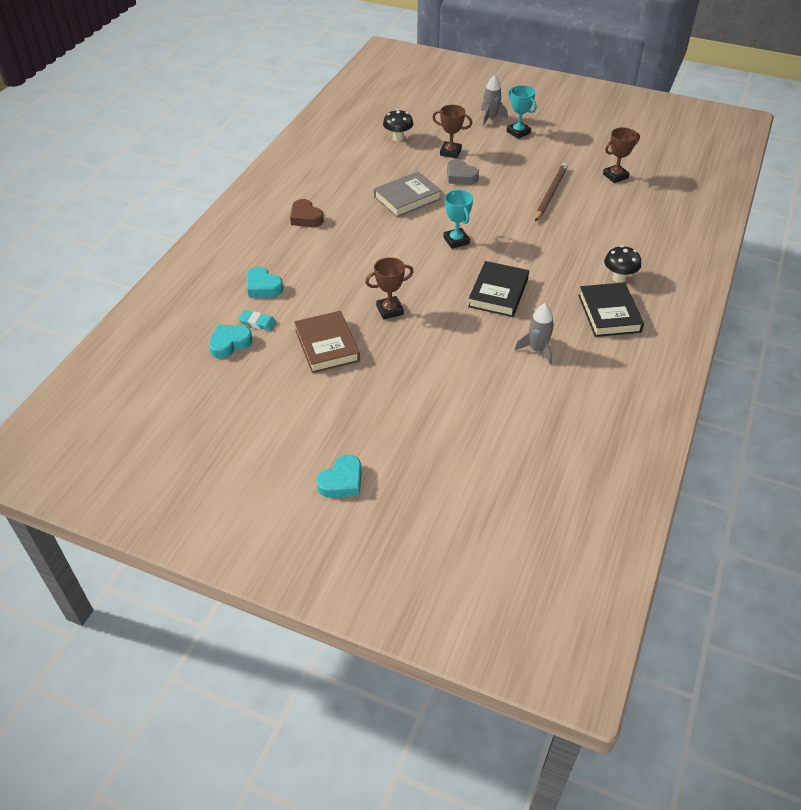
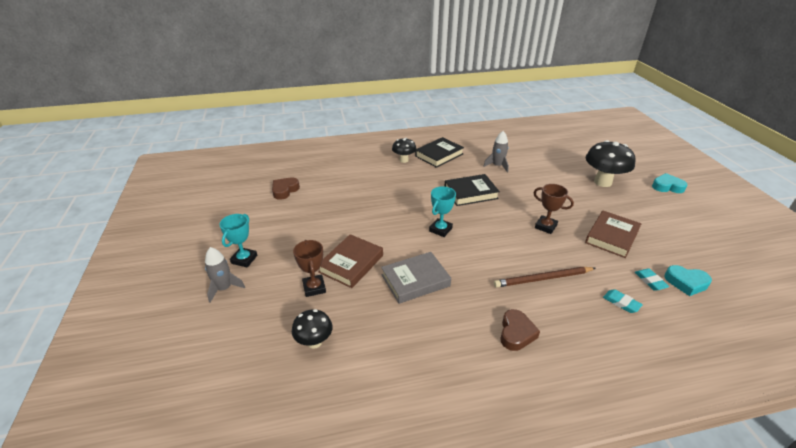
camera: 125 degrees left, 10 degrees down
turquoise heart [247,267,283,297] -> turquoise eraser [603,289,643,313]
grey book [374,171,441,217] -> grey book turned 45 degrees counterclockwise [381,252,451,304]
grey heart [447,159,479,185] -> brown book [318,234,383,288]
brown pencil [535,163,568,221] -> brown pencil moved to [494,267,596,287]
brown trophy [603,127,640,183] -> brown heart [272,177,300,200]
none -> black mushroom [586,140,635,187]

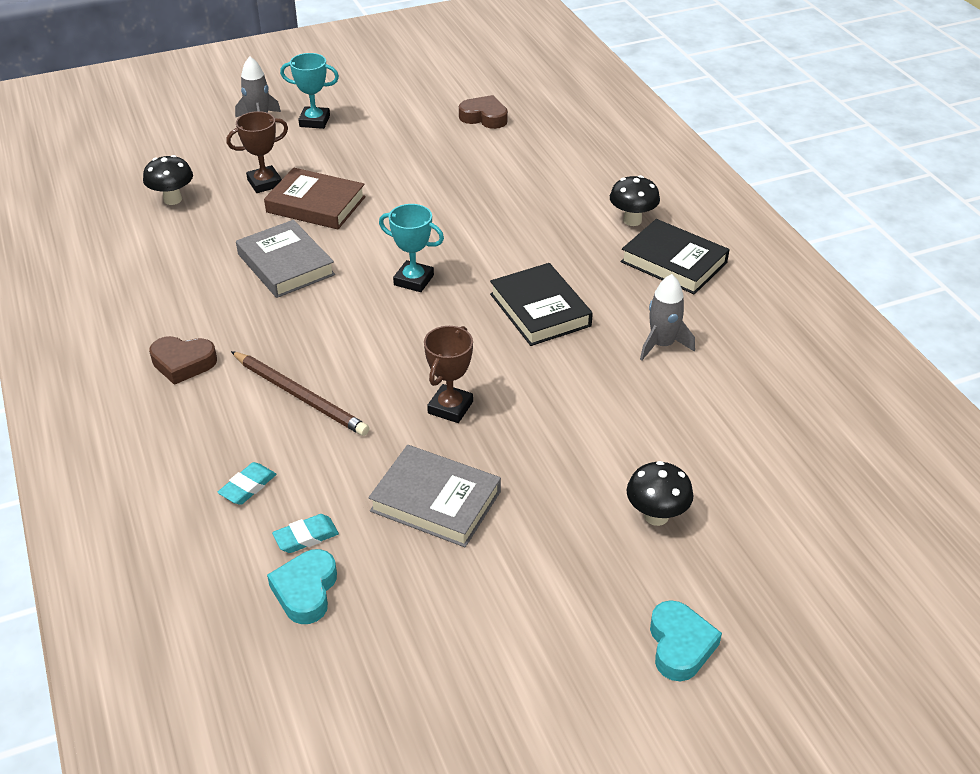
camera: 80 degrees right, 5 degrees up
brown pencil [494,267,596,287] -> brown pencil turned 150 degrees clockwise [231,351,369,436]
brown book [585,211,641,258] -> grey book [368,445,501,547]
black mushroom [586,140,635,187] -> black mushroom [627,461,694,526], size x0.58

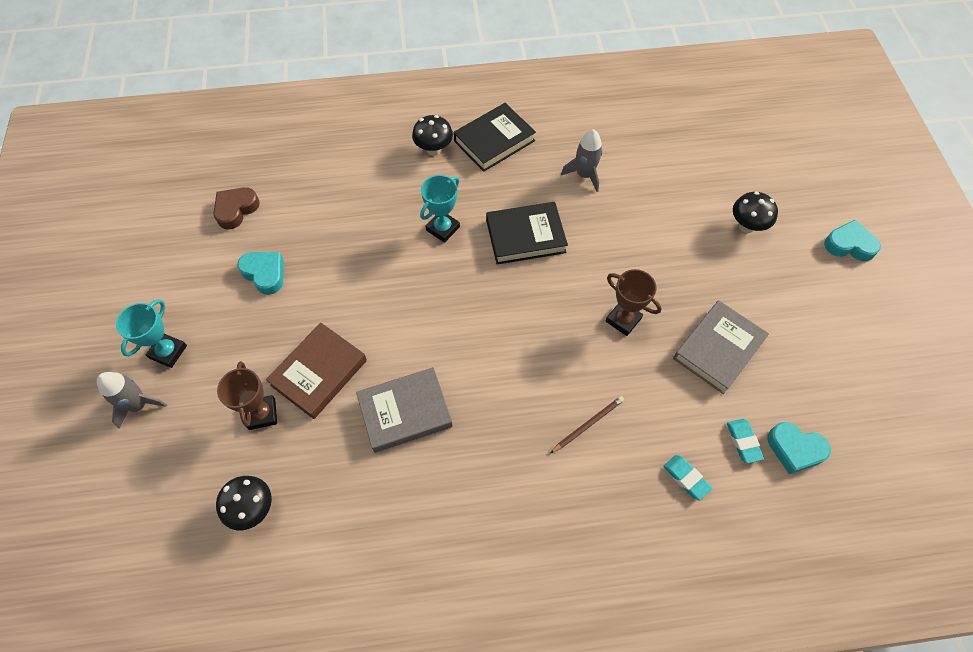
camera: 75 degrees left, 20 degrees up
brown heart [149,336,217,385] -> none
brown pencil [231,351,369,436] -> brown pencil [550,396,624,453], size x0.60
turquoise trophy [379,204,444,292] -> turquoise trophy moved to [420,175,460,243]
none -> turquoise heart [237,252,283,295]

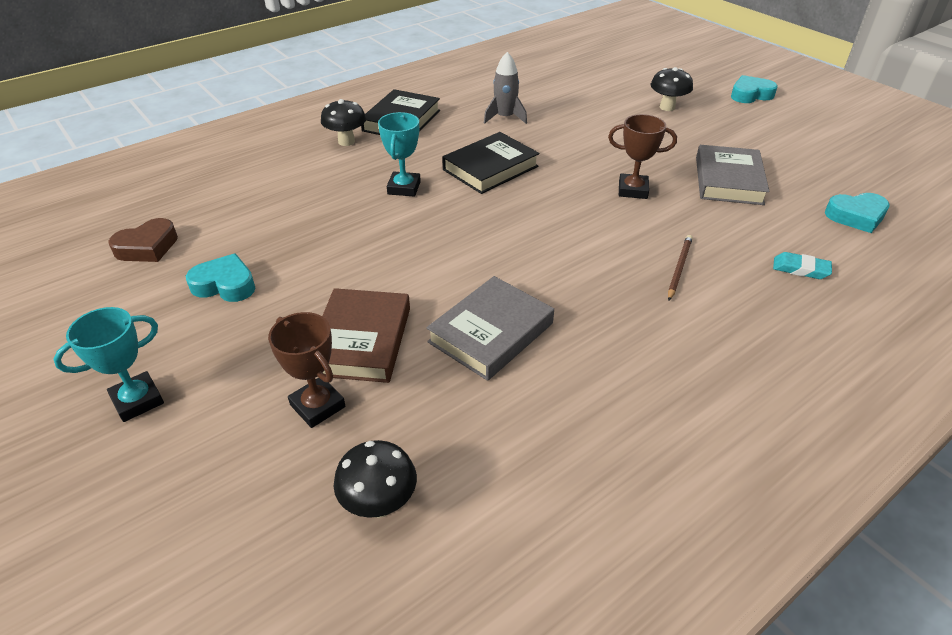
camera: 30 degrees left, 20 degrees down
grey rocket [97,372,167,429] -> none
turquoise trophy [116,299,187,368] -> turquoise trophy turned 60 degrees clockwise [53,307,164,422]
brown heart [214,187,260,230] -> brown heart turned 135 degrees counterclockwise [108,218,178,262]
turquoise eraser [727,419,764,464] -> none

